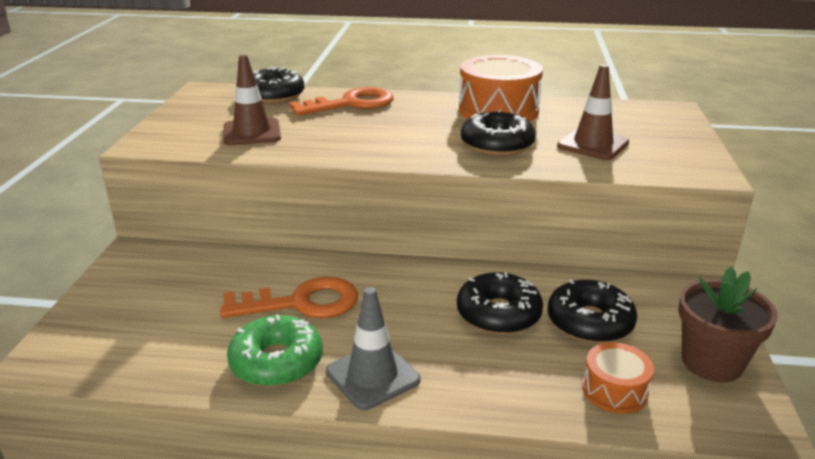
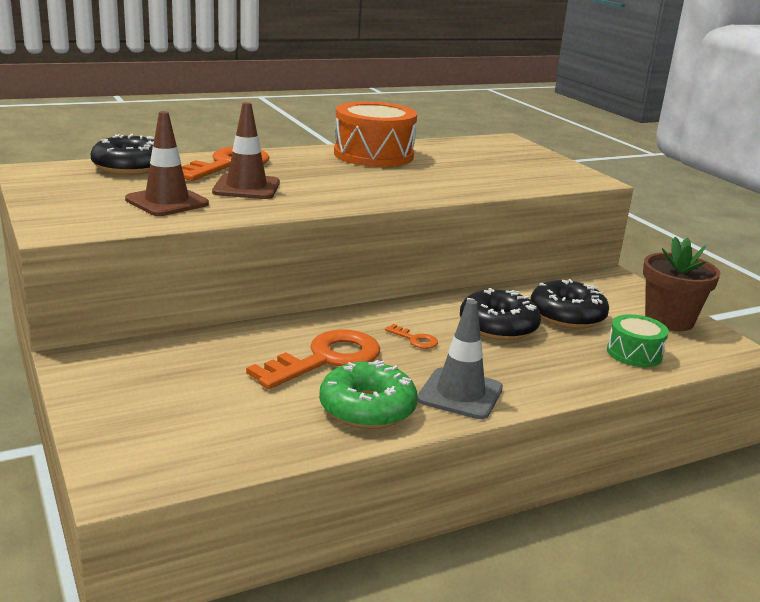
camera: 35 degrees left, 5 degrees down
black donut [461,110,536,156] -> none
brown traffic cone [557,64,629,160] -> brown traffic cone moved to [212,102,280,199]
orange drum [582,342,654,414] -> green drum [607,314,669,367]
none -> orange key [385,324,438,349]

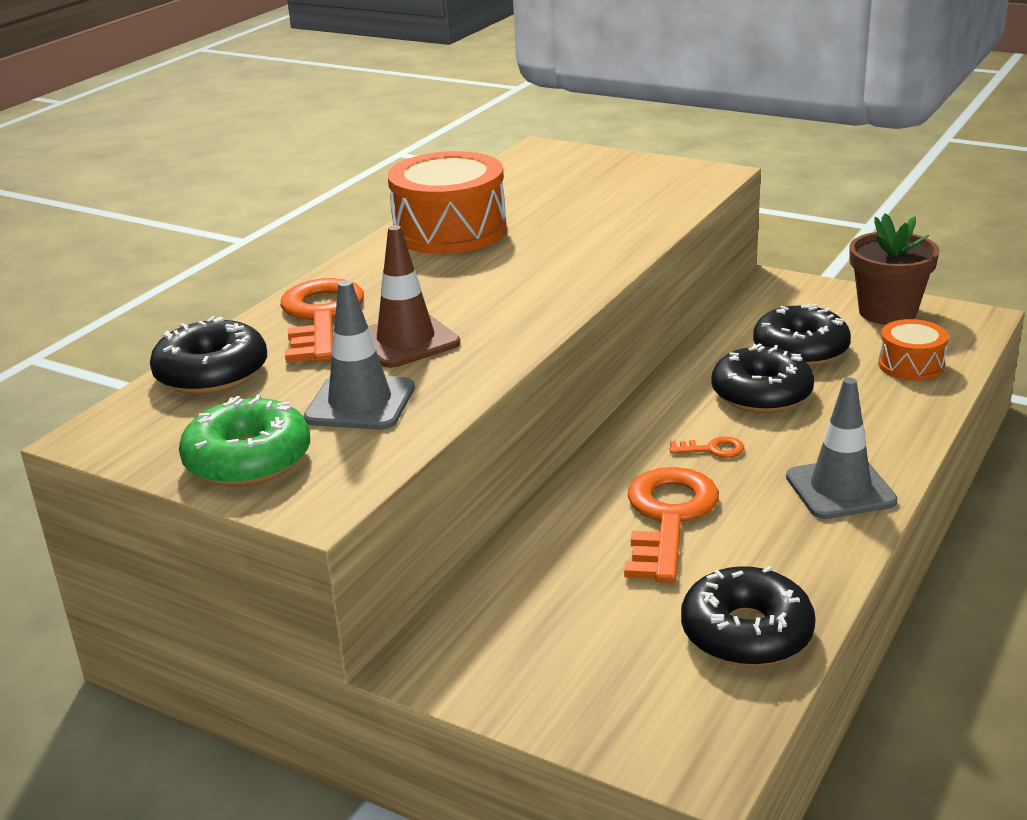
camera: 30 degrees left, 5 degrees up
brown traffic cone [125,111,209,216] -> grey traffic cone [304,280,415,430]
green donut [319,360,418,429] -> green donut moved to [179,394,310,486]
green drum [607,314,669,367] -> orange drum [878,319,949,381]
none -> black donut [681,566,815,667]

